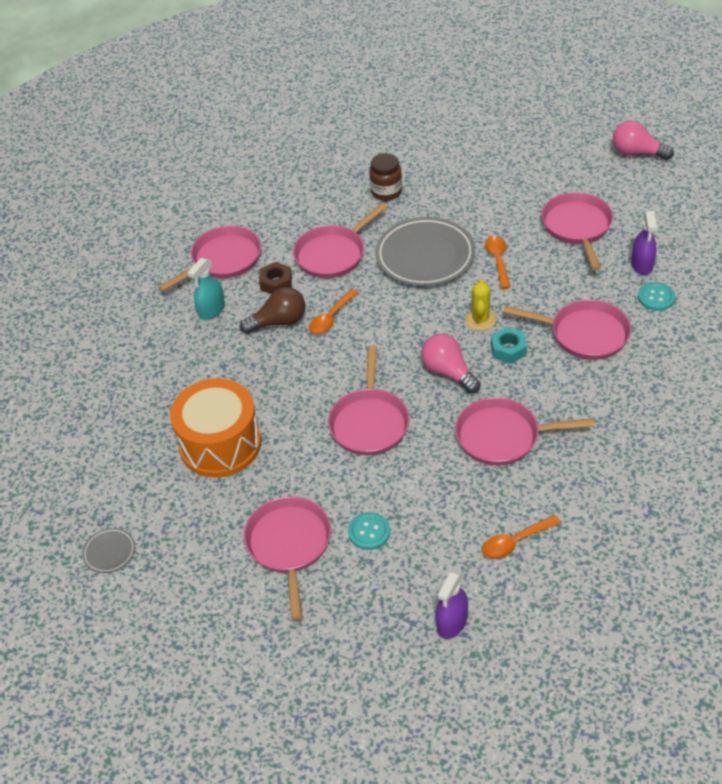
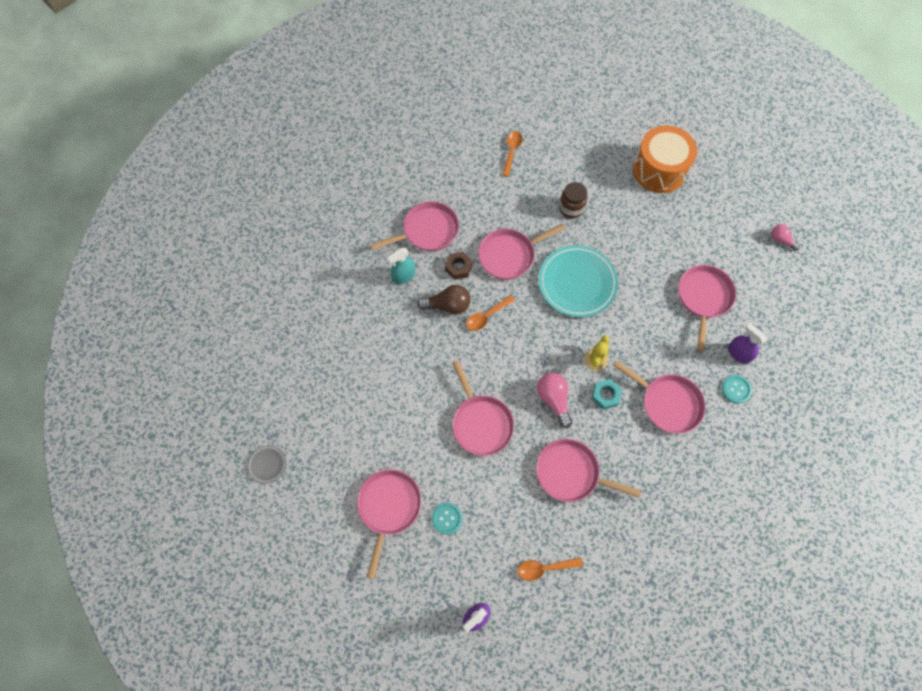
camera: 15 degrees right, 20 degrees up
orange drum [170,378,261,478] -> orange drum moved to [633,125,697,193]
pink pan [328,345,410,455] -> pink pan turned 45 degrees counterclockwise [452,360,514,456]
grey plate [375,217,475,286] -> turquoise plate [539,245,618,317]
orange spoon [485,236,510,289] -> orange spoon moved to [502,131,523,177]
pink light bulb [613,121,674,160] -> pink light bulb [771,224,800,251], size x0.63
purple spray bottle [631,211,657,275] -> purple spray bottle turned 120 degrees clockwise [728,323,766,364]

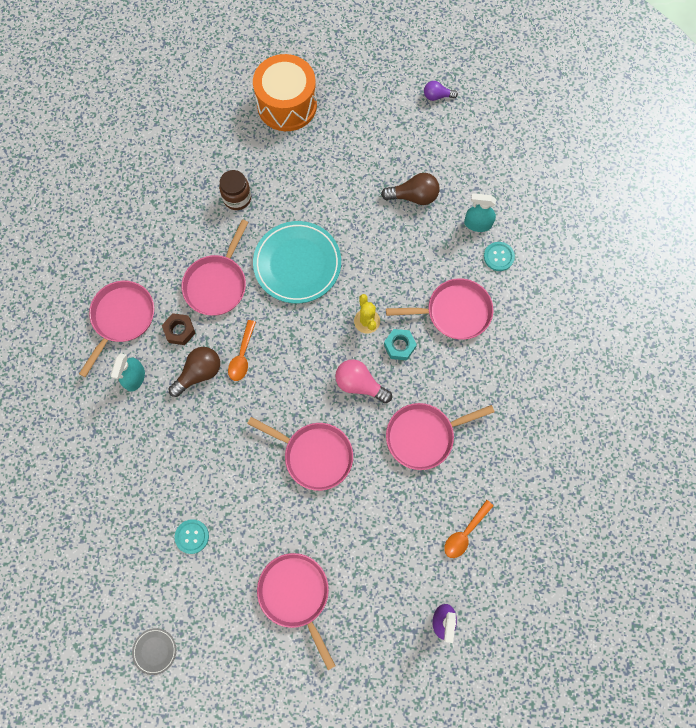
camera: 40 degrees left, 5 degrees up
turquoise button [431,502,463,535] -> turquoise button moved to [175,519,209,554]
orange spoon [502,131,523,177] -> none
pink pan [678,265,736,351] -> brown light bulb [381,173,439,205]
purple spray bottle [728,323,766,364] -> turquoise spray bottle [464,193,496,232]
pink light bulb [771,224,800,251] -> purple light bulb [424,81,458,101]

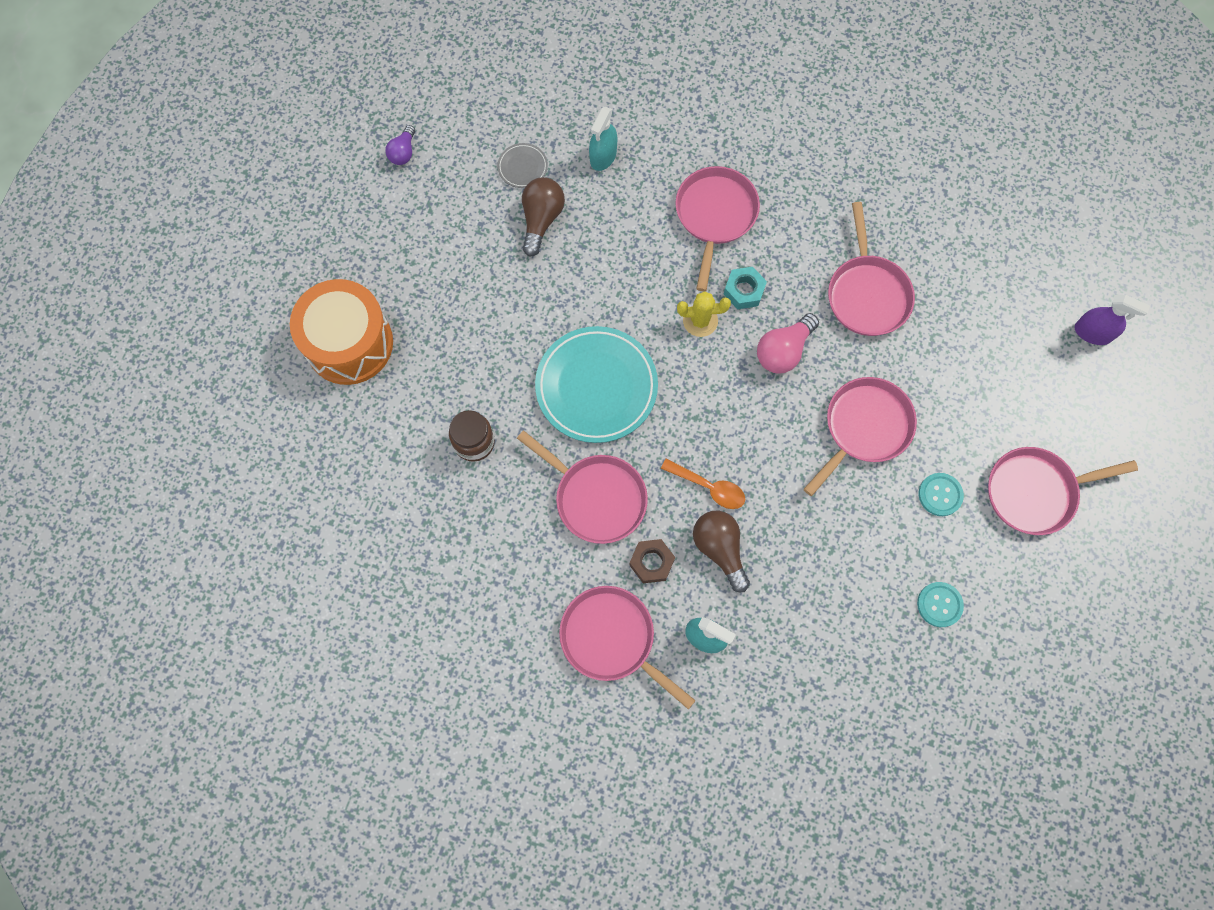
camera: 75 degrees left, 0 degrees up
grey plate [132,628,176,675] -> grey plate moved to [497,143,548,188]
orange spoon [444,500,494,558] -> none
turquoise button [484,242,515,271] -> turquoise button moved to [919,473,964,516]

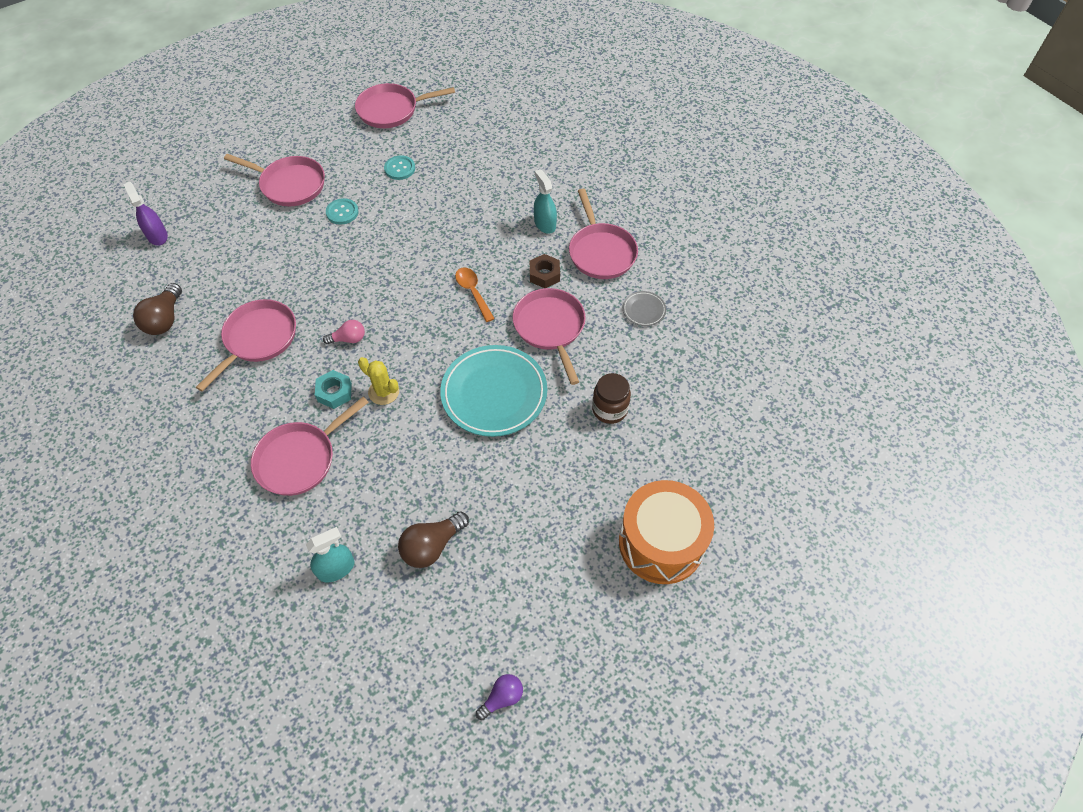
camera: 145 degrees left, 15 degrees down
grey plate [497,143,548,188] -> grey plate moved to [623,291,666,326]
brown light bulb [693,511,750,592] -> brown light bulb moved to [133,283,182,335]
pink light bulb [757,313,819,373] -> pink light bulb [323,320,365,344], size x0.63
pink pan [804,377,917,496] -> pink pan moved to [355,83,455,128]

